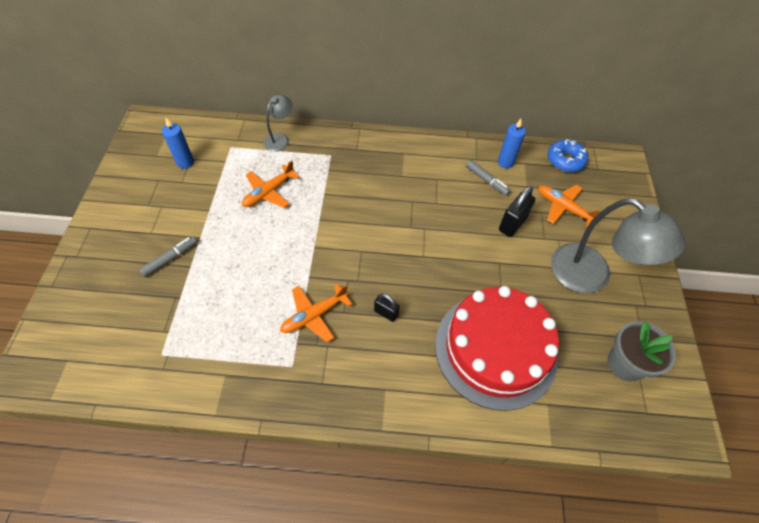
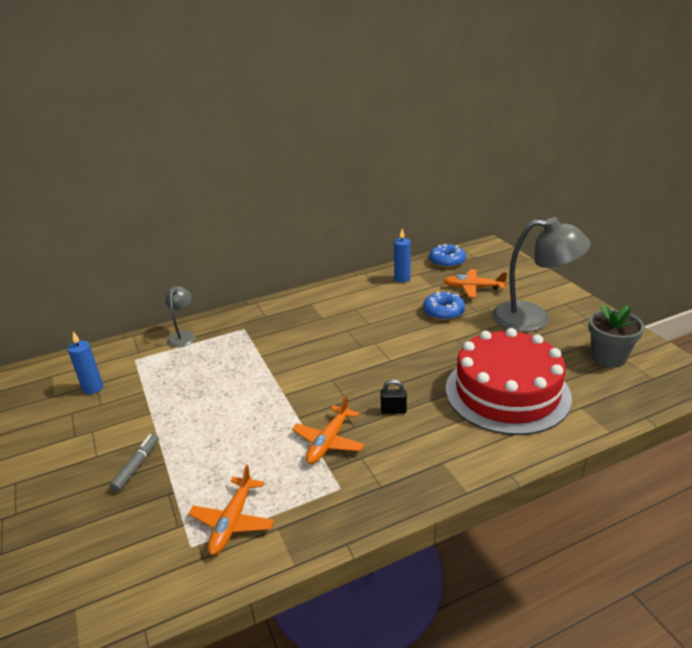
camera: 25 degrees left, 25 degrees down
orange plane [242,161,300,208] -> orange plane moved to [188,464,274,555]
grey marker [466,160,511,196] -> none
black padlock [499,186,535,237] -> blue donut [423,291,465,321]

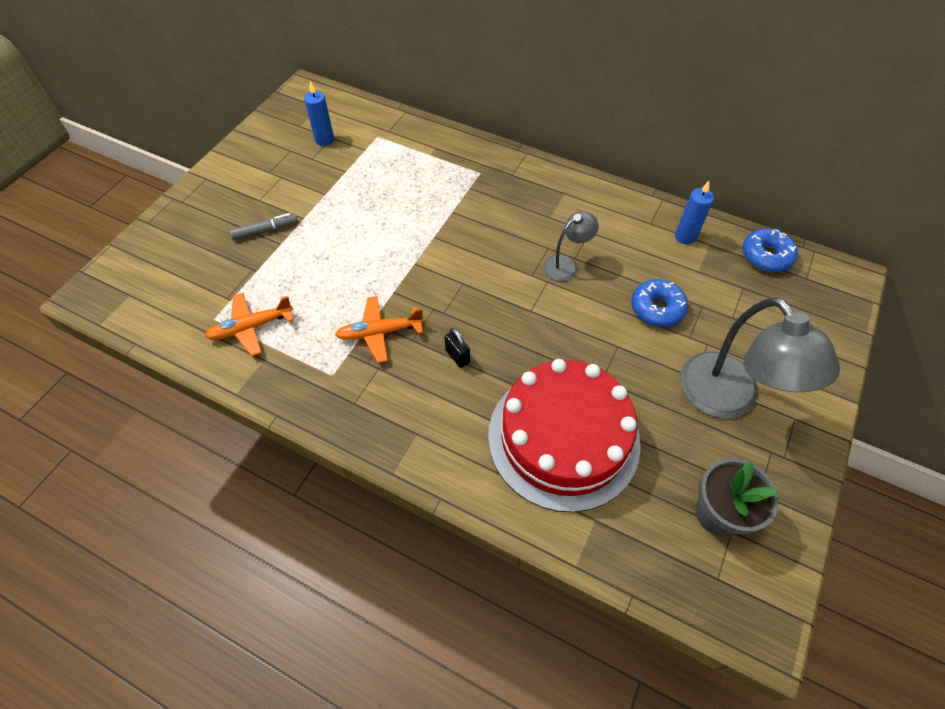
camera: 50 degrees right, 25 degrees up
grey lamp [165,286,195,347] -> grey lamp moved to [543,211,599,281]
orange plane [444,269,508,298] -> none

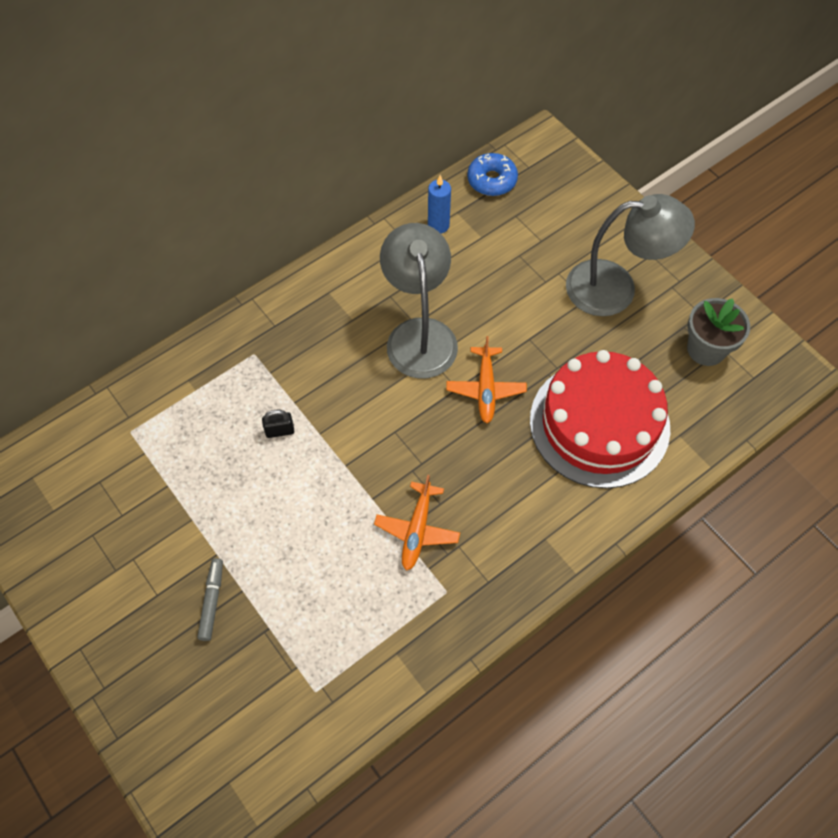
camera: 65 degrees left, 5 degrees up
orange plane [205,293,294,356] -> orange plane moved to [447,336,527,423]
blue candle [304,81,334,146] -> none
black padlock [445,328,470,368] -> black padlock moved to [262,410,294,438]
grey lamp [543,211,599,281] -> grey lamp [380,223,458,379], size x1.98
blue donut [631,279,688,327] -> none

